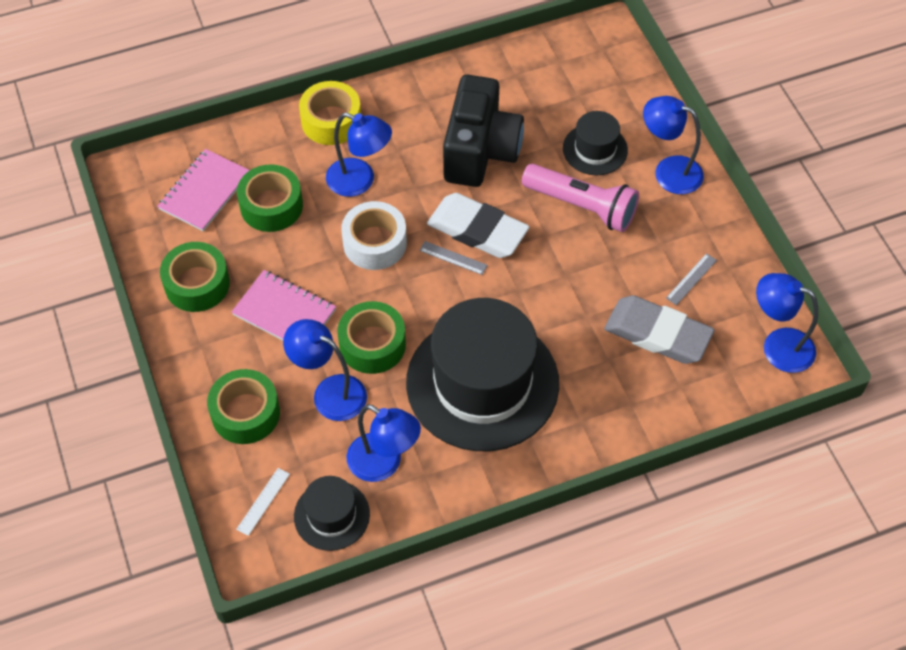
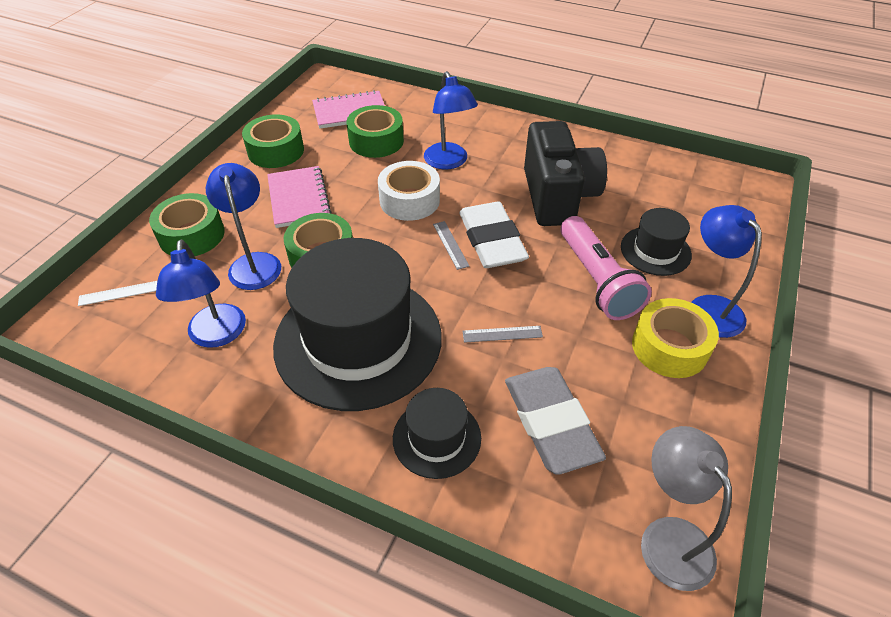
camera: 45 degrees right, 10 degrees down
black hat [294,476,370,551] -> black hat moved to [393,388,481,479]
yellow tape [299,81,361,145] -> yellow tape moved to [632,298,719,378]
black camera [443,75,524,187] -> black camera turned 60 degrees counterclockwise [524,121,607,226]
grey ruler [666,253,717,305] -> grey ruler moved to [463,326,543,343]
blue lamp [756,273,818,373] -> grey lamp [641,426,732,591]

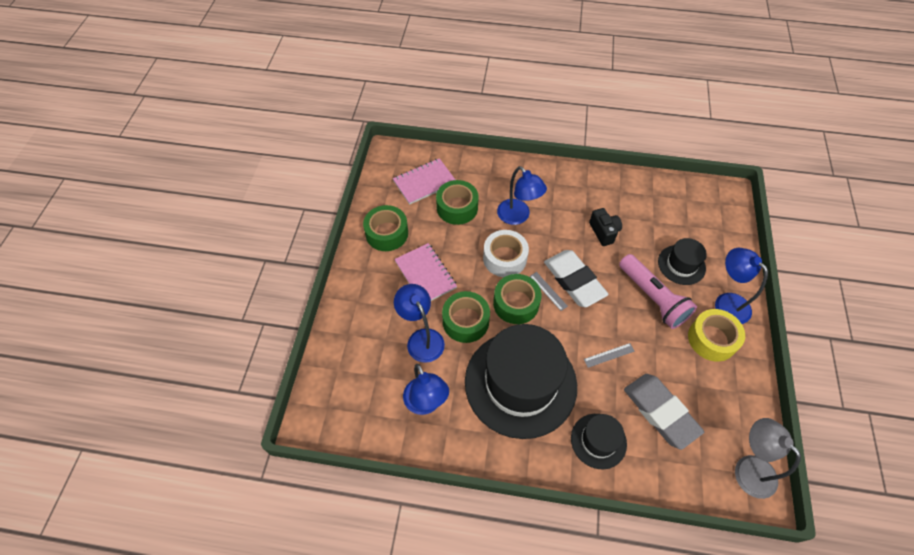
camera: 15 degrees left, 10 degrees up
white ruler [78,281,157,306] -> none
green tape [149,193,225,256] -> green tape moved to [493,274,542,324]
black camera [524,121,607,226] -> black camera [589,208,622,246], size x0.49

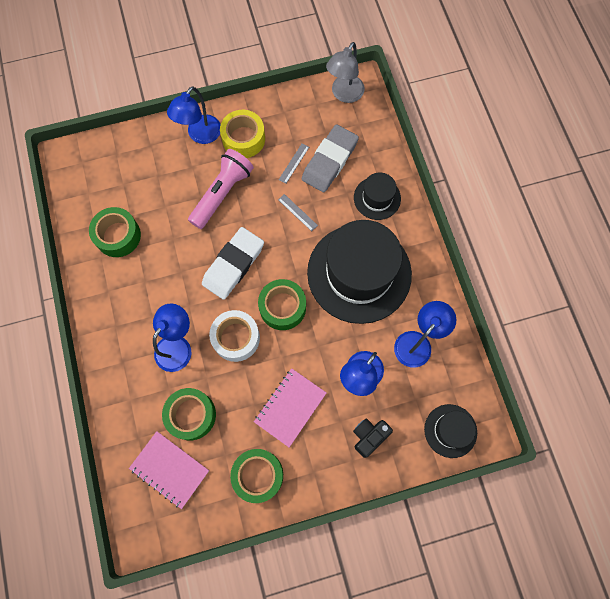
camera: 115 degrees left, 15 degrees up
green tape [442,291,490,343] -> green tape moved to [89,207,141,257]
grey ruler [530,272,568,311] -> grey ruler moved to [279,143,309,184]
black camera [589,208,622,246] -> black camera moved to [353,418,393,458]
black hat [658,238,707,285] -> black hat moved to [424,404,477,458]

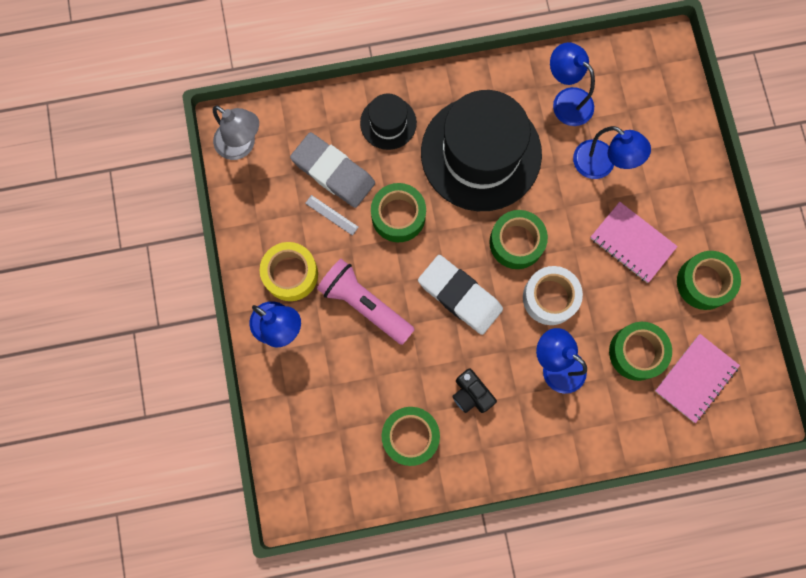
camera: 85 degrees left, 5 degrees up
grey ruler [278,194,318,231] -> green tape [371,183,426,242]
black camera [353,418,393,458] -> black camera moved to [452,368,497,413]
black hat [424,404,477,458] -> none

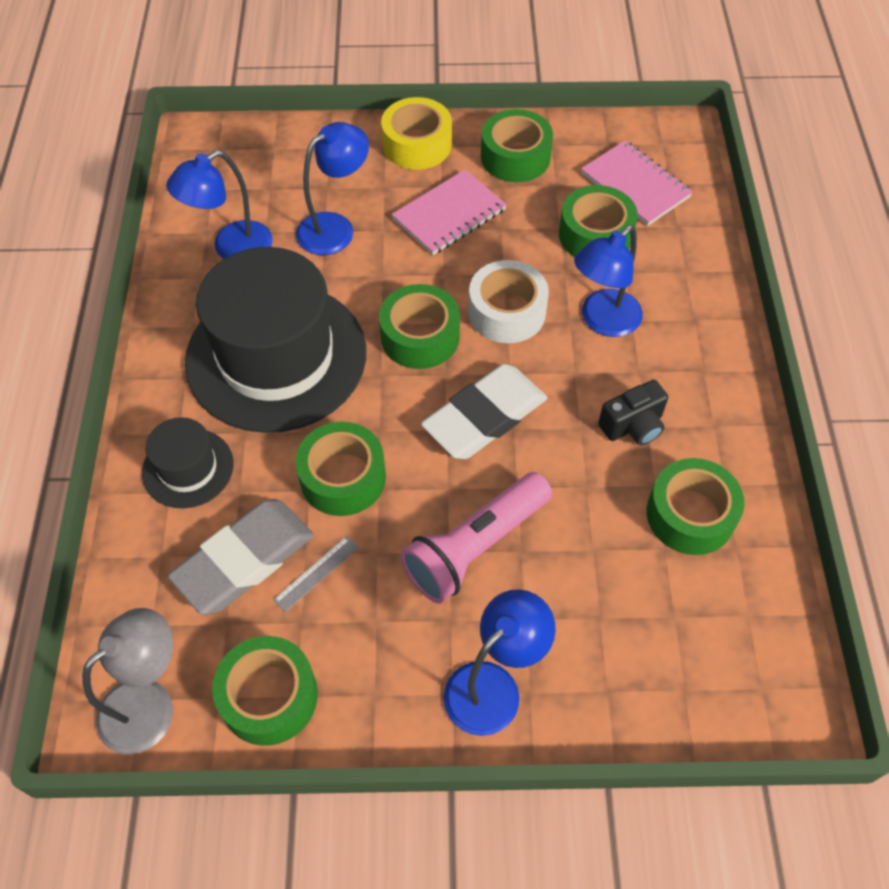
camera: 80 degrees left, 20 degrees down
yellow tape [260,242,318,301] -> yellow tape moved to [381,97,452,170]
none -> green tape [212,636,318,746]

